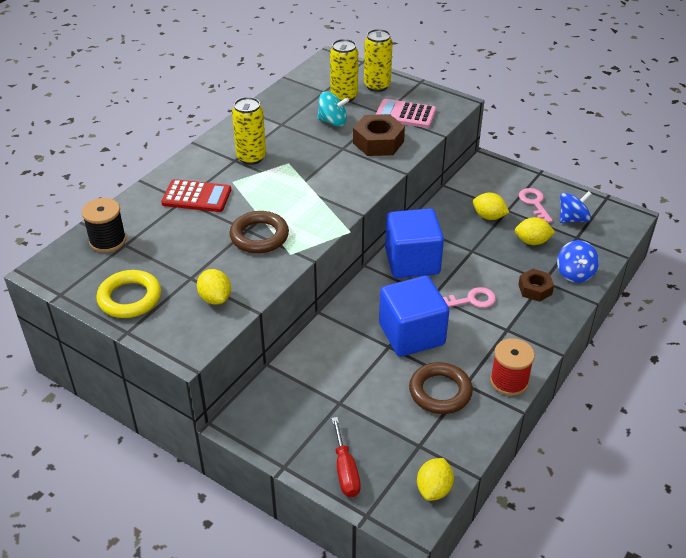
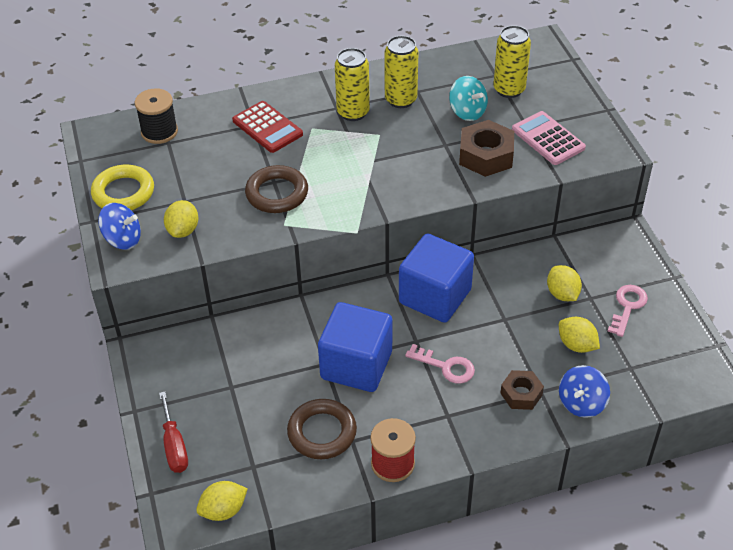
camera: 40 degrees right, 5 degrees up
red screwdriver [332,417,361,497] -> red screwdriver turned 45 degrees counterclockwise [159,392,188,473]
yellow can [364,29,393,92] -> yellow can moved to [384,36,418,108]
blue spinning top [560,191,592,223] -> blue spinning top moved to [98,203,141,250]

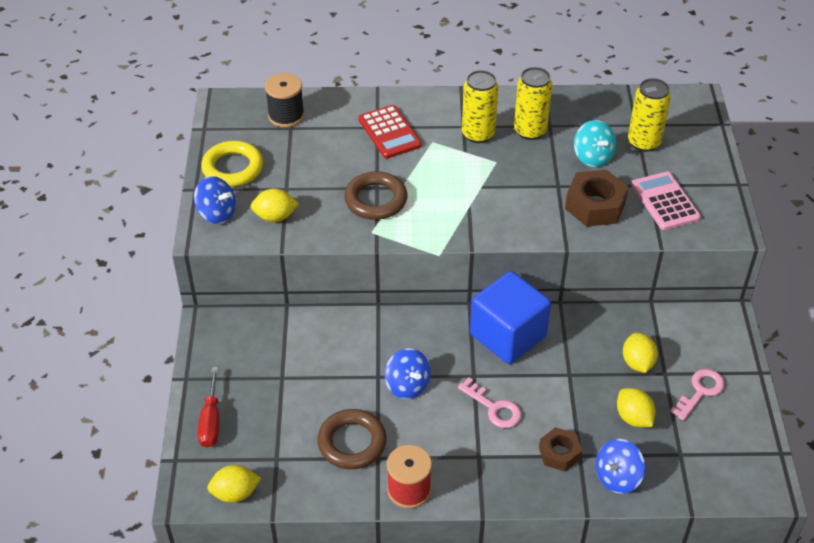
camera: 15 degrees right, 0 degrees up
yellow lemon [164,200,198,238] -> yellow lemon turned 60 degrees clockwise [250,188,299,222]
blue cube [318,302,392,392] -> blue spinning top [385,348,431,399]

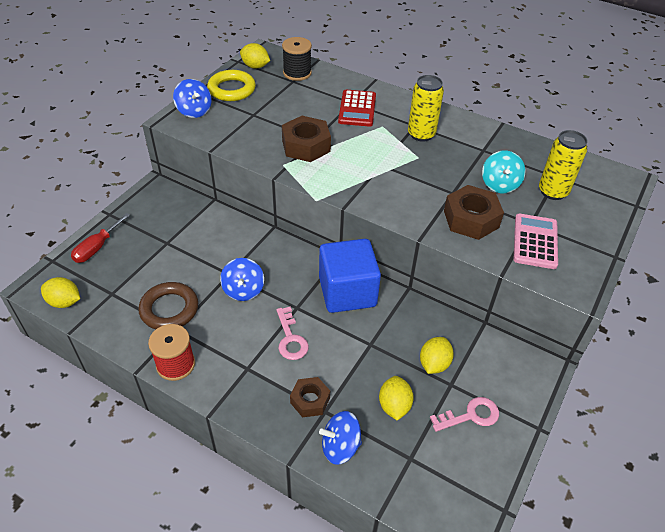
camera: 30 degrees right, 0 degrees up
yellow lemon [250,188,299,222] -> yellow lemon moved to [240,43,270,69]
brown ring [344,171,407,220] -> brown nut [282,116,331,162]
yellow can [514,67,552,140] -> none

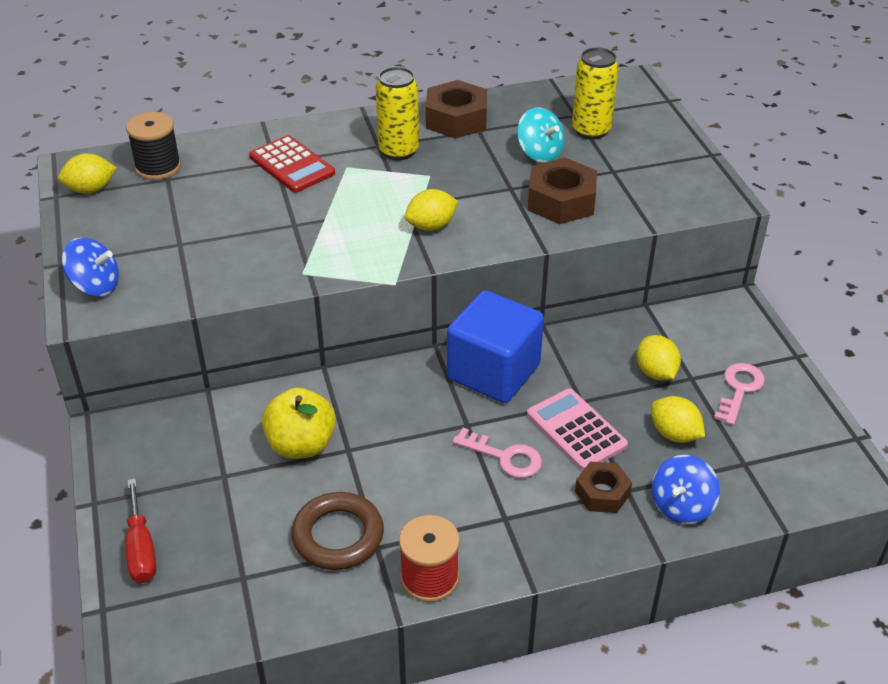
camera: 45 degrees left, 5 degrees down
yellow lemon [41,277,80,308] -> yellow lemon moved to [405,189,458,231]
yellow ring [207,70,256,101] -> none
blue spinning top [220,258,264,301] -> none
brown nut [282,116,331,162] -> brown nut moved to [426,80,487,139]
pink calculator [514,214,558,269] -> pink calculator moved to [527,389,628,471]
none -> yellow apple [262,387,336,459]

